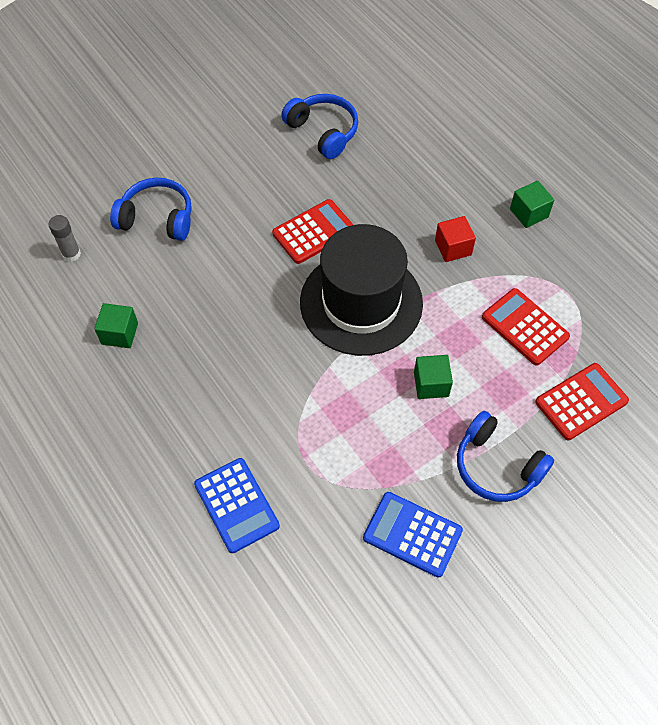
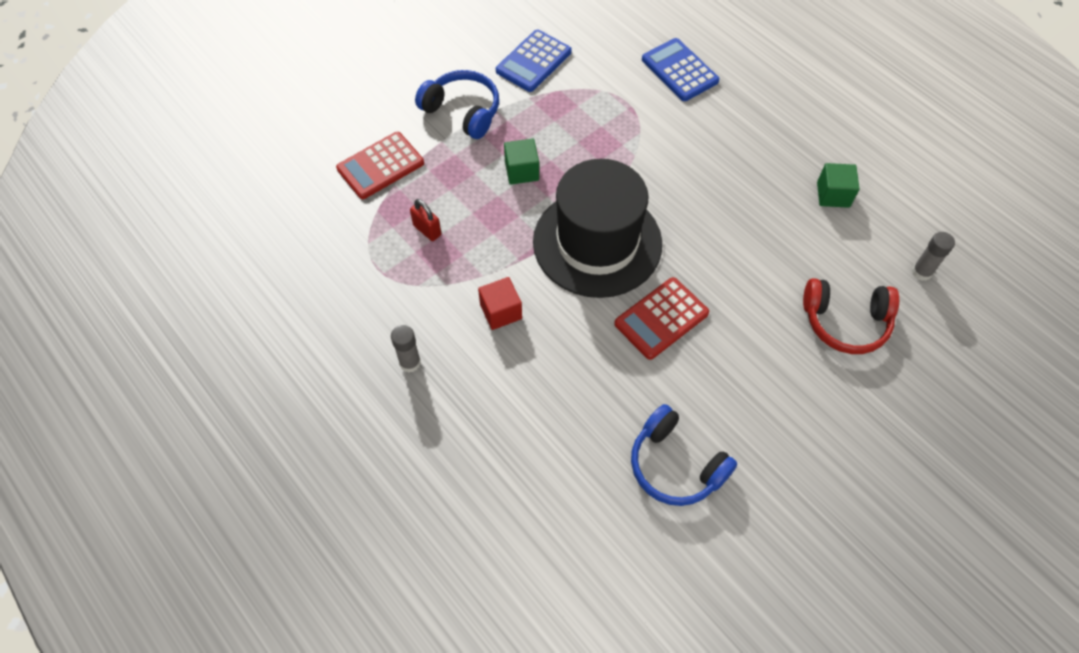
camera: 175 degrees right, 0 degrees up
blue headphones [110,178,192,241] -> red headphones [803,278,899,354]
blue calculator [363,492,463,578] -> blue calculator turned 105 degrees clockwise [496,30,572,92]
red calculator [482,288,570,366] -> red padlock [410,199,441,241]
green cube [510,181,554,228] -> grey glue stick [391,325,421,373]

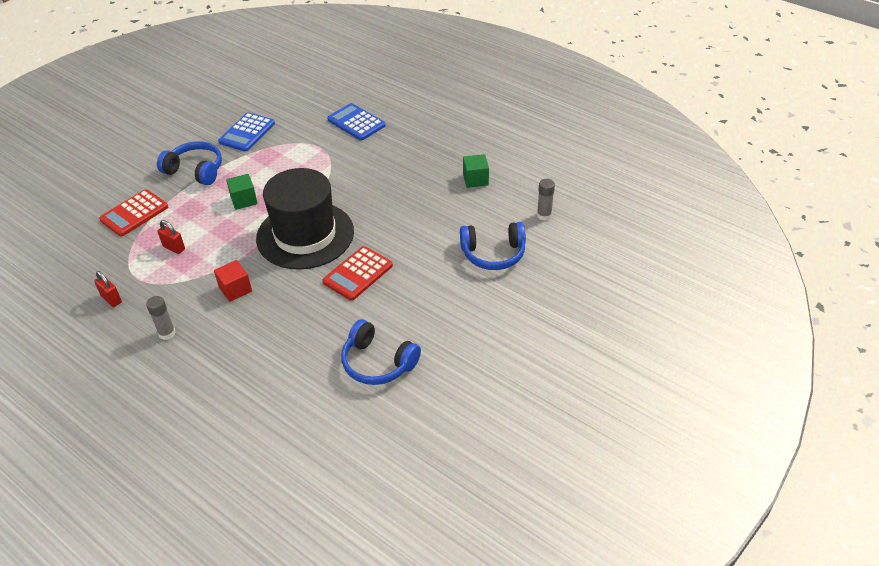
camera: 10 degrees left, 15 degrees down
red headphones [803,278,899,354] -> blue headphones [460,222,526,270]
none -> red padlock [94,271,122,307]

